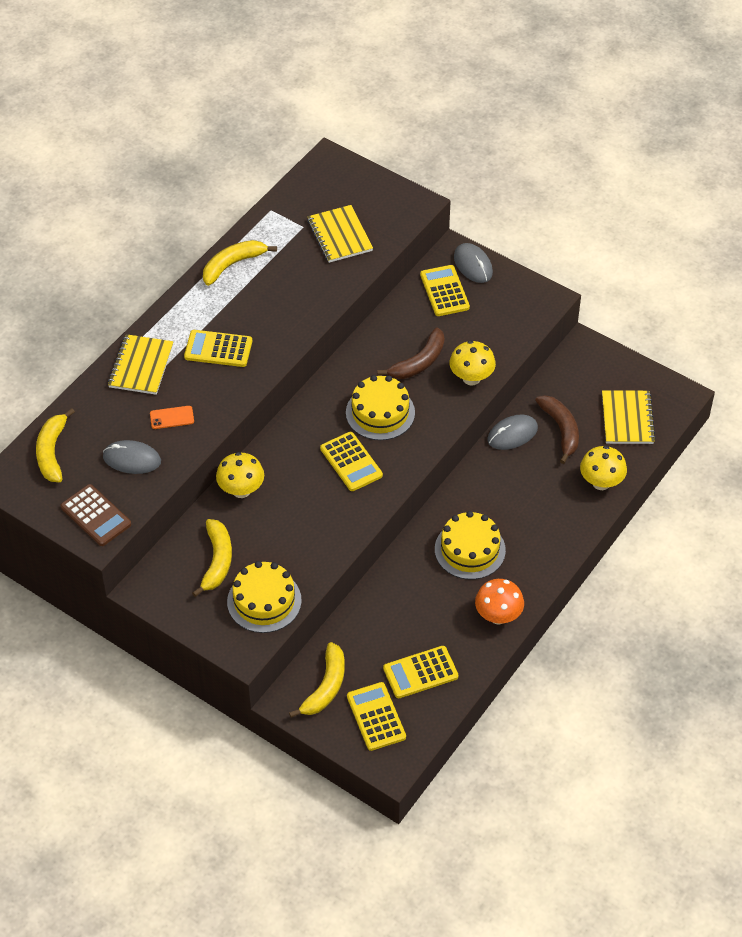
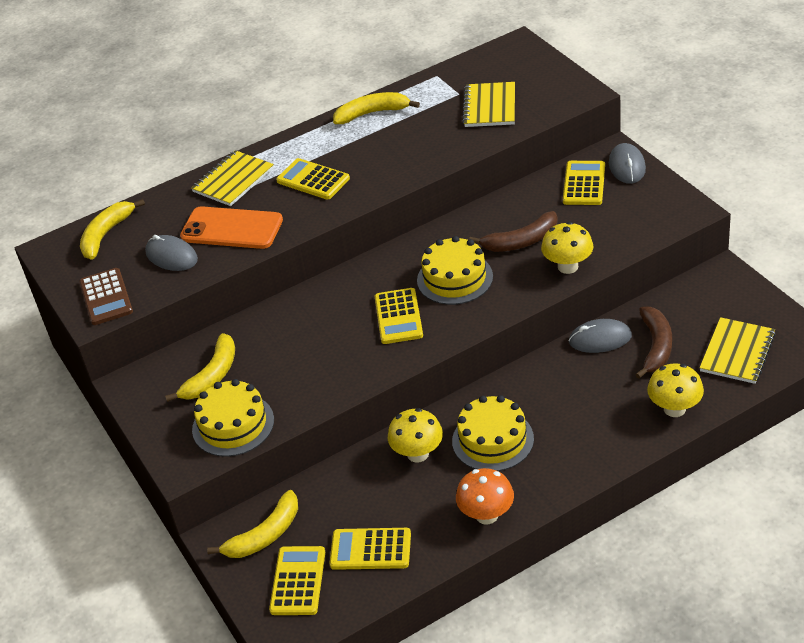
camera: 30 degrees right, 10 degrees down
orange phone [150,406,194,429] -> orange phone [180,206,283,249], size x2.14
yellow mushroom [216,452,264,498] -> yellow mushroom moved to [387,408,443,463]

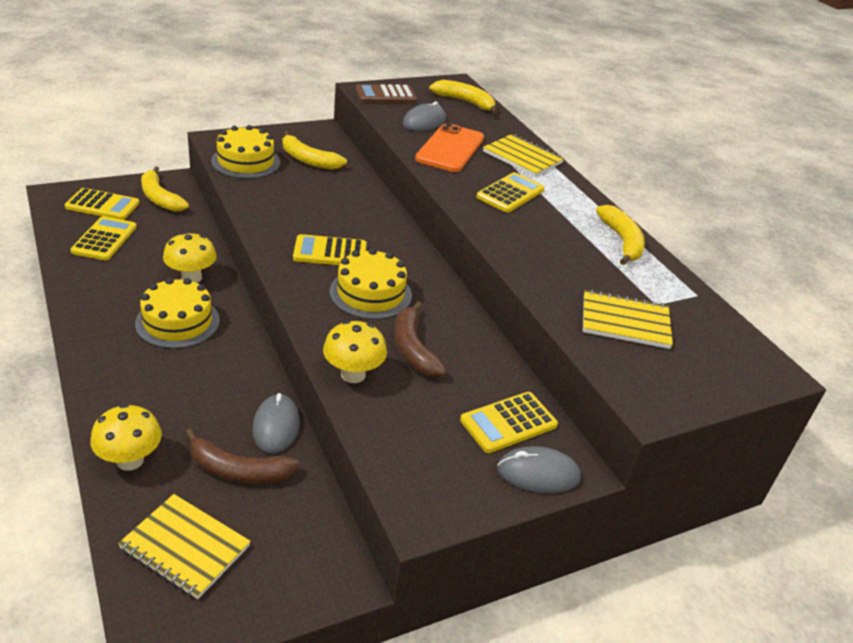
camera: 85 degrees right, 5 degrees down
orange mushroom [456,468,514,524] -> none
yellow calculator [563,161,605,205] -> yellow calculator turned 135 degrees clockwise [460,392,558,453]

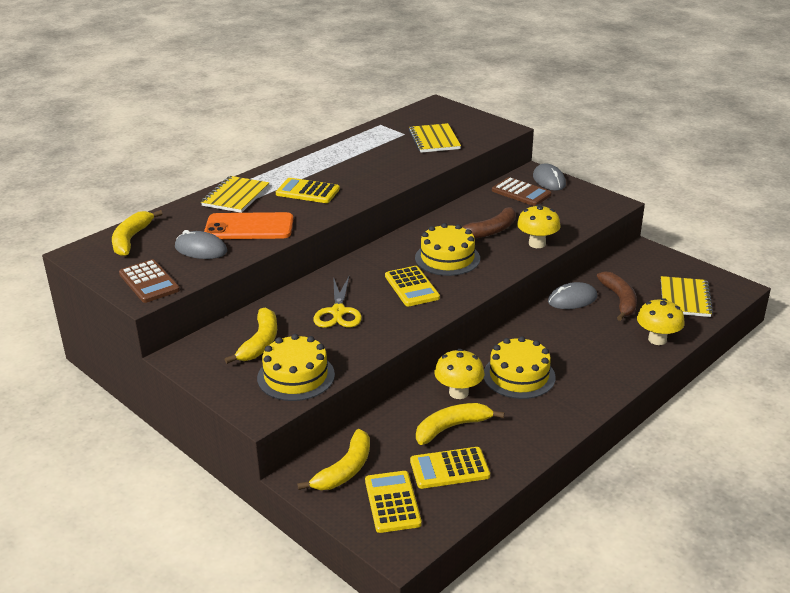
camera: 105 degrees left, 5 degrees down
yellow calculator [460,392,558,453] -> brown calculator [492,177,552,206]
yellow banana [596,205,645,265] -> yellow banana moved to [416,403,504,445]
none -> yellow scissors [314,277,362,328]

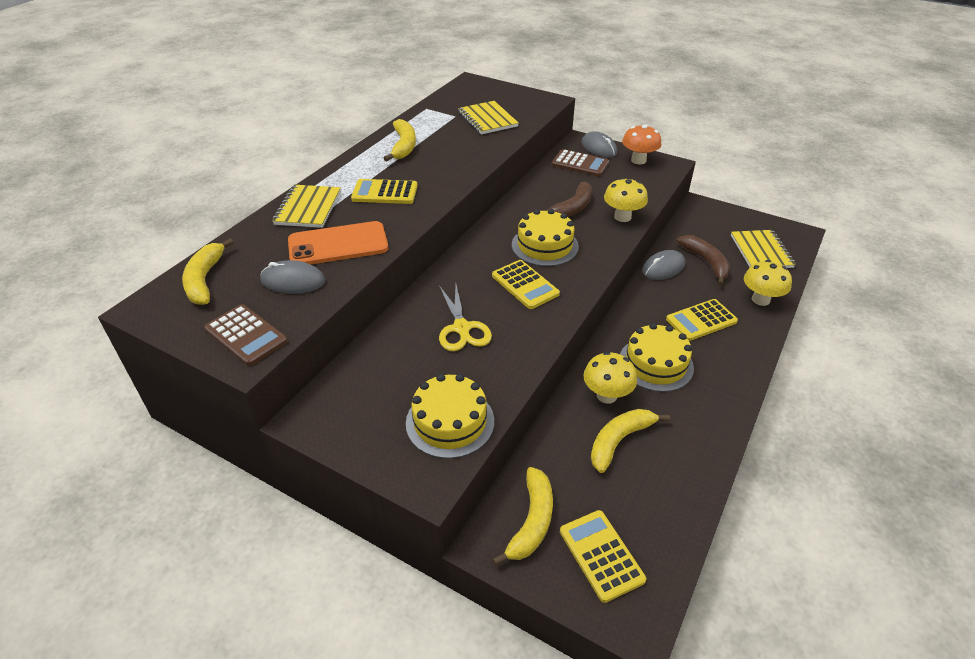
camera: 15 degrees left, 10 degrees up
yellow banana [224,308,277,364] -> yellow banana moved to [384,119,416,162]
yellow calculator [410,447,490,489] -> yellow calculator moved to [666,299,738,341]
none -> orange mushroom [622,124,661,165]

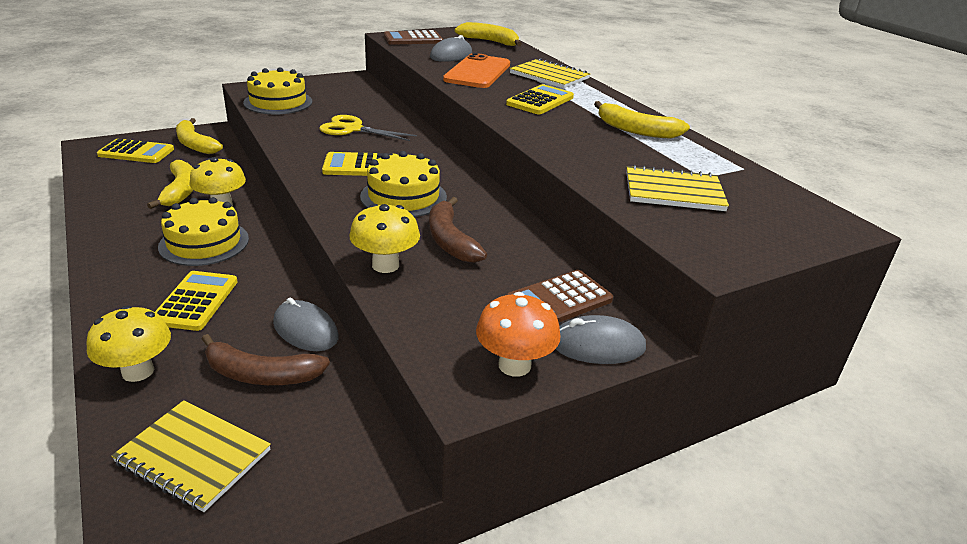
camera: 120 degrees right, 10 degrees down
grey mouse [642,250,685,280] -> grey mouse turned 45 degrees counterclockwise [273,298,339,351]

